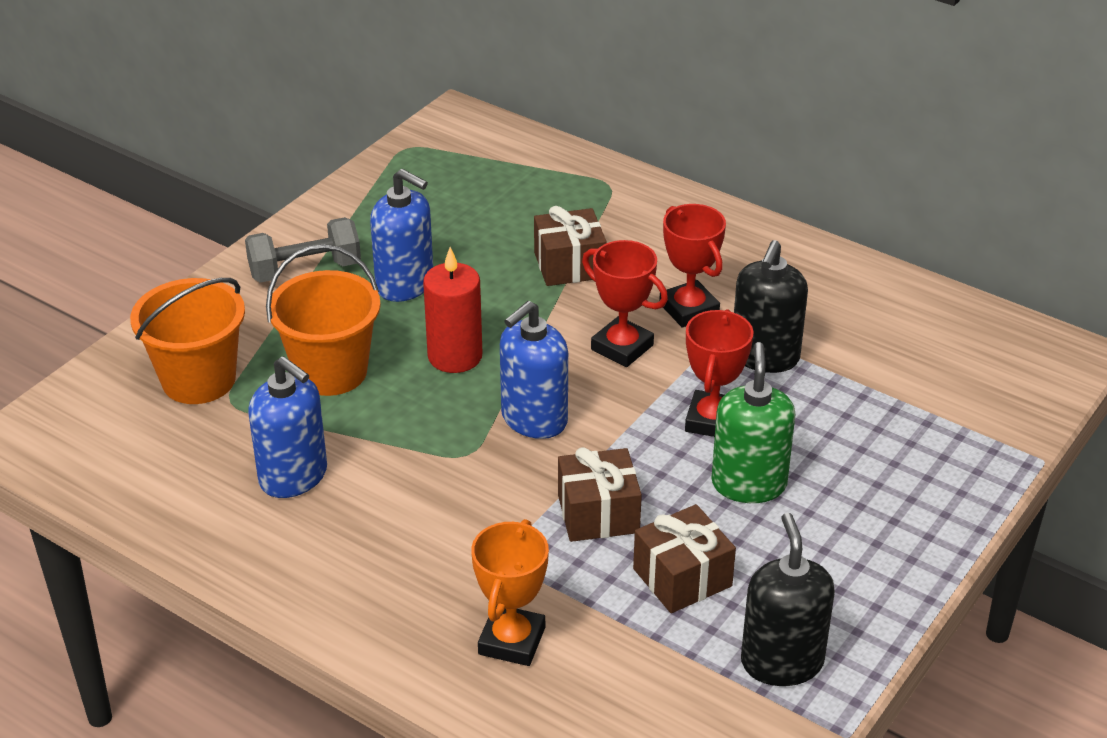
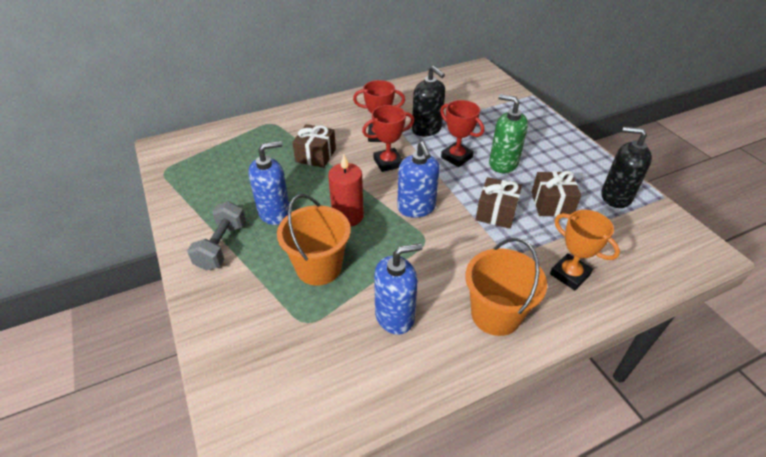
camera: 60 degrees left, 5 degrees up
orange bucket [130,278,245,404] -> orange bucket moved to [465,238,547,336]

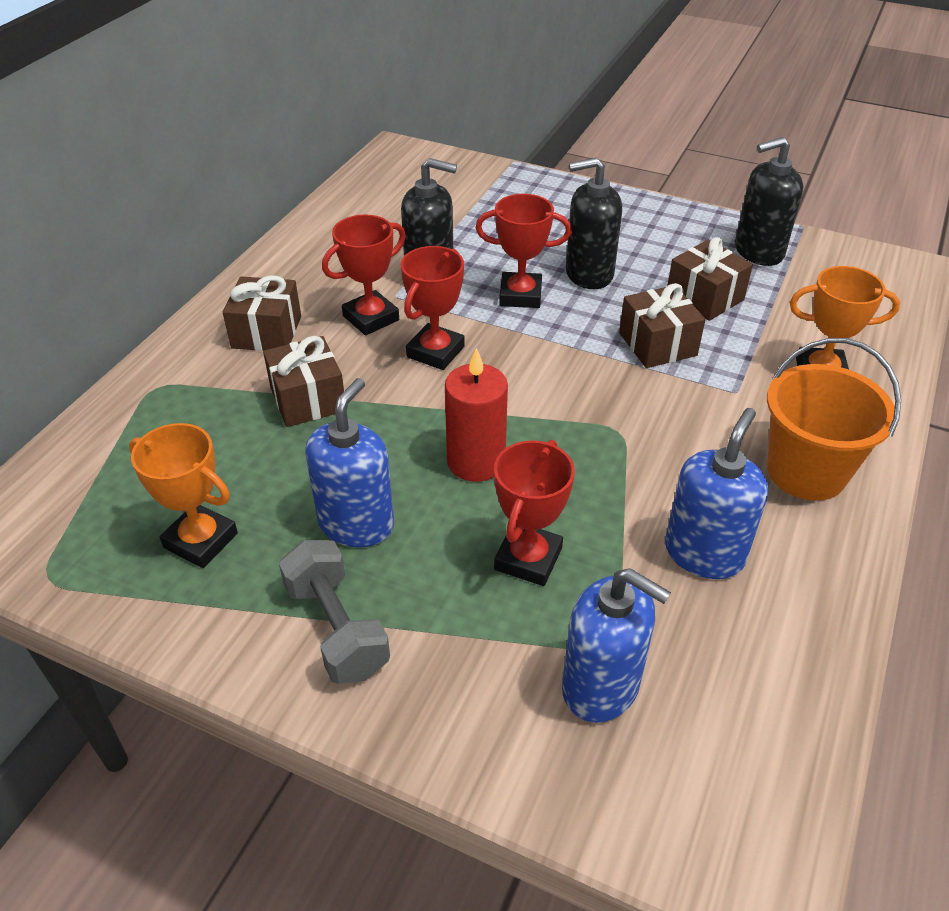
camera: 40 degrees left, 0 degrees up
orange bucket [277,194,351,285] -> red trophy [494,440,575,586]
blue soap dispenser [397,141,440,218] -> blue soap dispenser moved to [562,568,671,723]
green soap dispenser [489,94,528,173] -> black soap dispenser [566,157,622,289]
none -> orange trophy [129,423,238,568]
none -> brown gift [223,275,301,351]

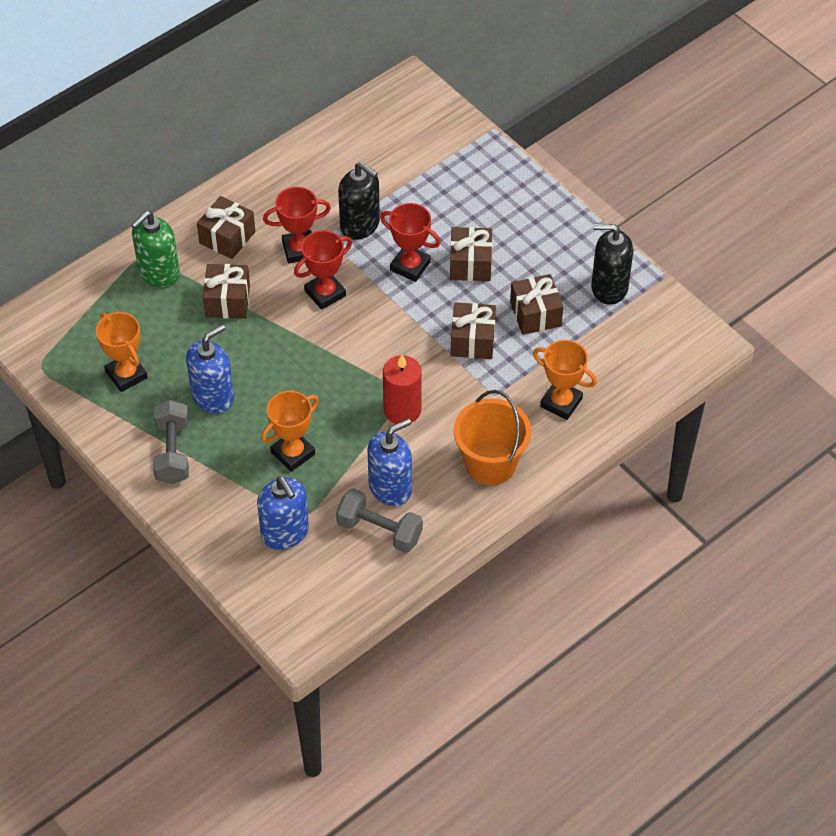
camera: 25 degrees right, 10 degrees up
red candle [445,348,508,482] -> red candle moved to [383,355,422,424]
red trophy [494,440,575,586] -> orange trophy [261,391,319,472]
black soap dispenser [566,157,622,289] -> brown gift [450,227,492,281]
none -> green soap dispenser [131,211,180,287]
none -> grey dumbbell [336,488,423,553]

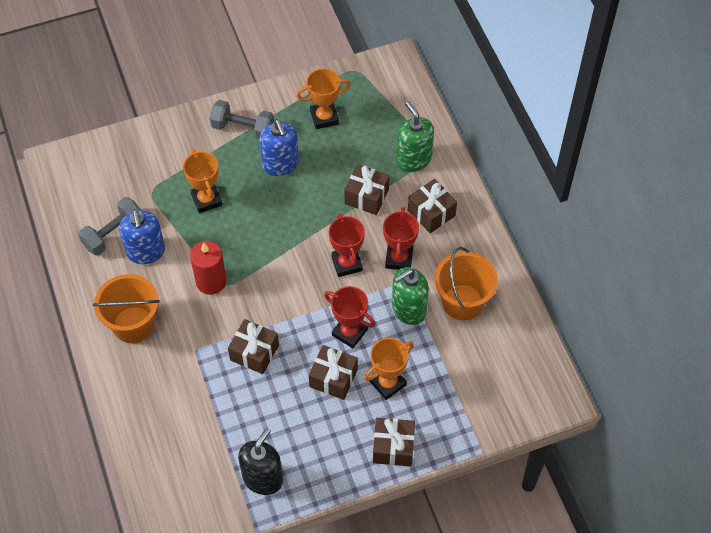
camera: 110 degrees right, 5 degrees up
blue soap dispenser [257,476,309,550] -> none
black soap dispenser [338,162,380,240] -> green soap dispenser [392,267,429,325]
red trophy [380,203,441,282] -> red trophy turned 75 degrees clockwise [324,286,375,348]
brown gift [510,274,563,335] -> brown gift moved to [373,418,415,466]
orange trophy [533,340,597,420] -> orange trophy moved to [364,338,414,400]
none -> orange bucket [435,247,498,321]

